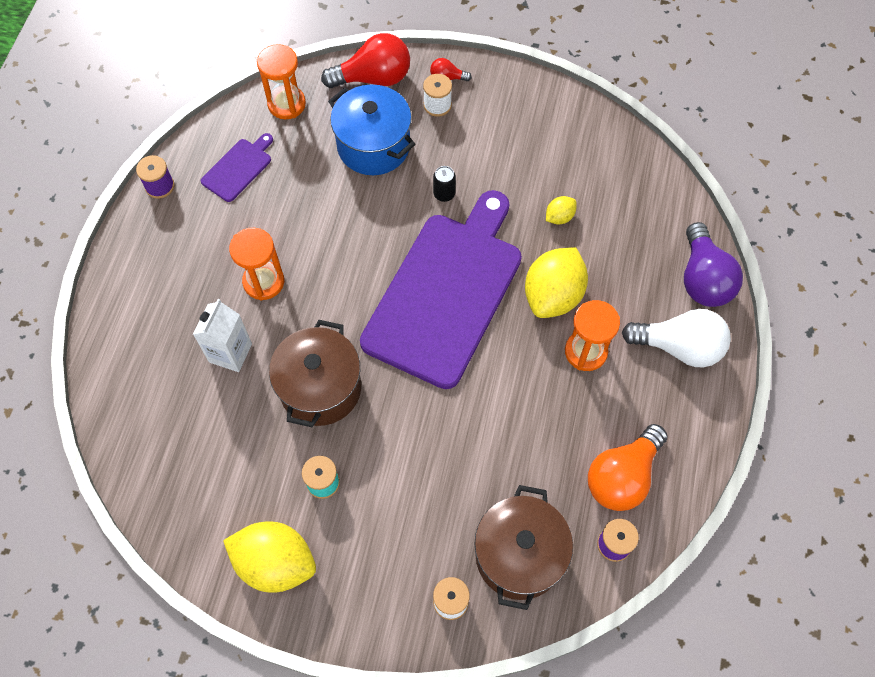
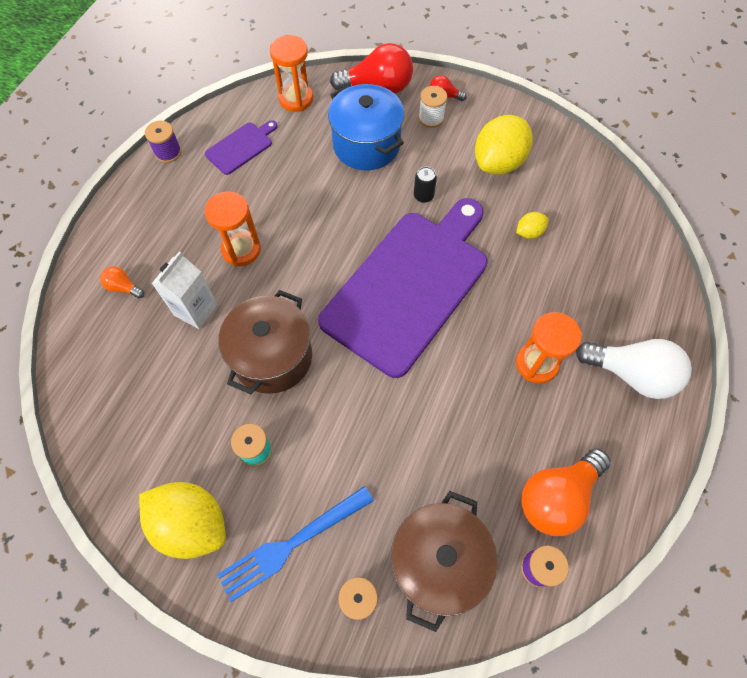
camera: 10 degrees right, 0 degrees up
yellow lemon [525,247,588,318] -> yellow lemon moved to [475,115,533,175]
purple light bulb [684,222,743,307] -> none
none -> orange light bulb [100,266,144,298]
none -> blue fork [217,486,374,602]

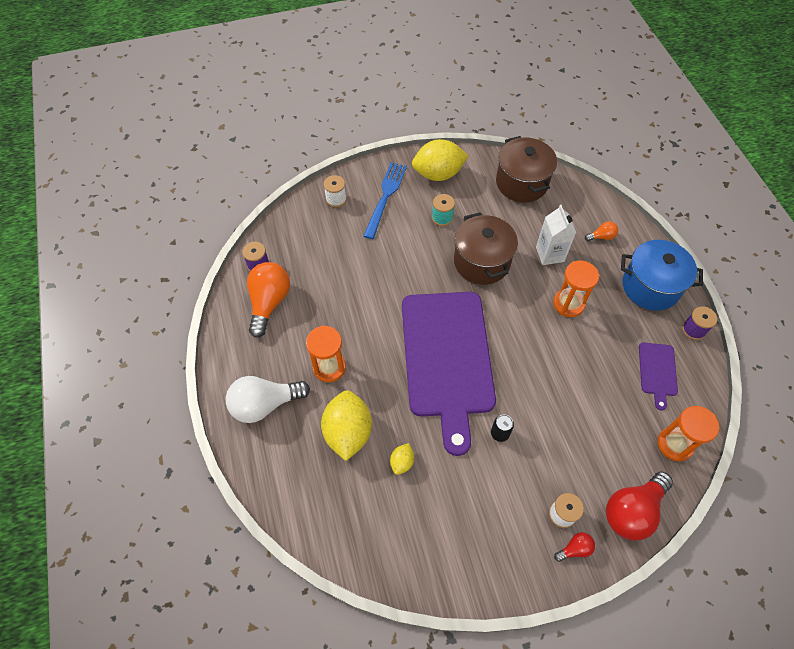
camera: 140 degrees right, 5 degrees down
blue pot [328,84,404,170] -> blue pot moved to [621,240,703,311]
brown pot [391,491,497,632] -> brown pot moved to [496,136,557,202]
yellow lemon [475,115,533,175] -> yellow lemon moved to [321,390,372,461]

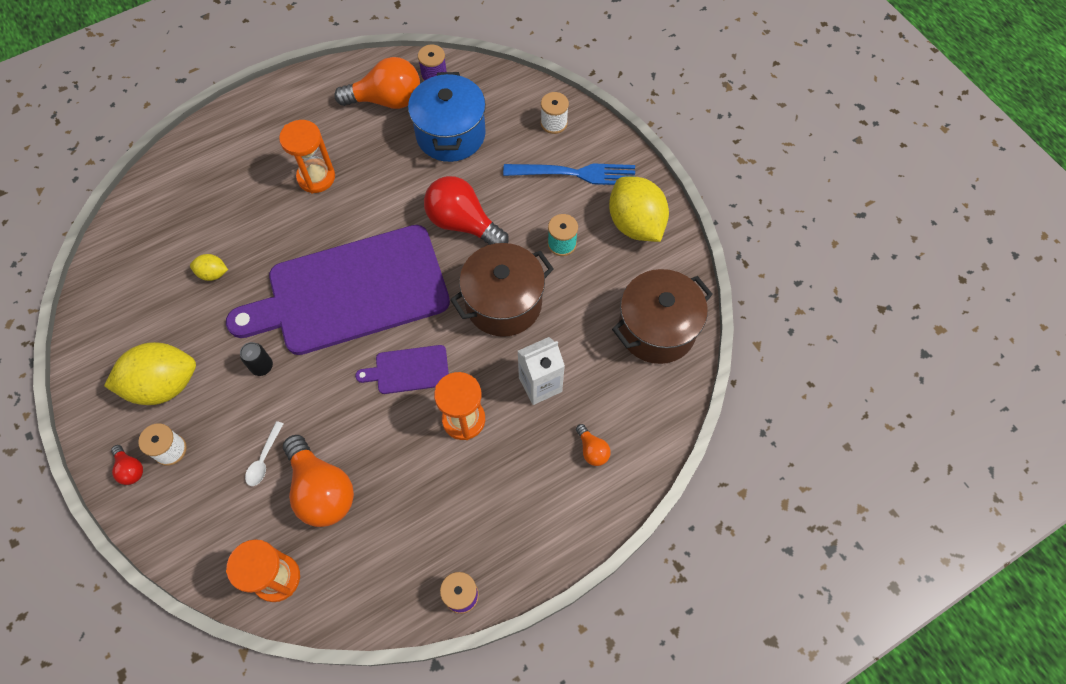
camera: 75 degrees right, 5 degrees up
white light bulb [226,376,310,423] -> none
yellow lemon [321,390,372,461] -> yellow lemon moved to [104,342,196,405]
red light bulb [606,472,673,540] -> red light bulb moved to [424,176,509,245]
blue pot [621,240,703,311] -> blue pot moved to [408,72,486,162]
purple cutting board [639,342,678,411] -> purple cutting board moved to [355,345,449,394]
none -> white spoon [245,421,284,486]
none -> orange light bulb [283,435,354,527]

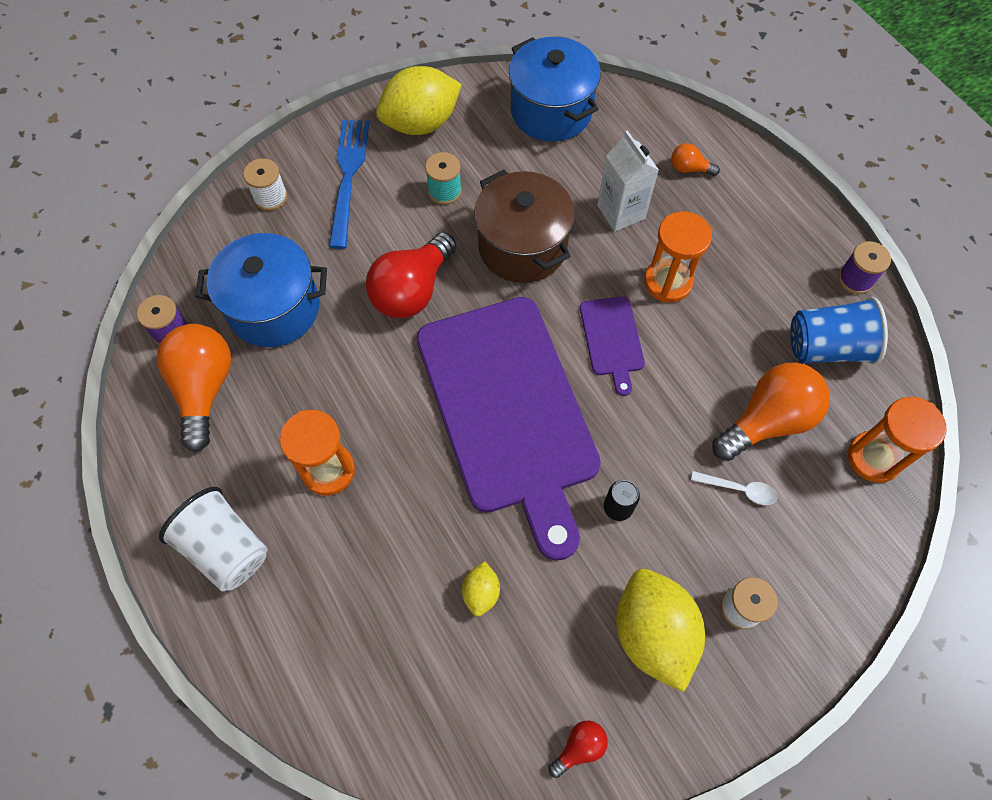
camera: 90 degrees left, 0 degrees up
red light bulb [111,445,143,485] -> red light bulb moved to [549,720,608,778]
orange light bulb [576,424,611,466] -> orange light bulb turned 135 degrees counterclockwise [671,143,720,176]
brown pot [612,269,713,364] -> blue pot [509,37,601,142]
none -> white cup [159,487,267,591]
none -> blue cup [790,297,888,365]

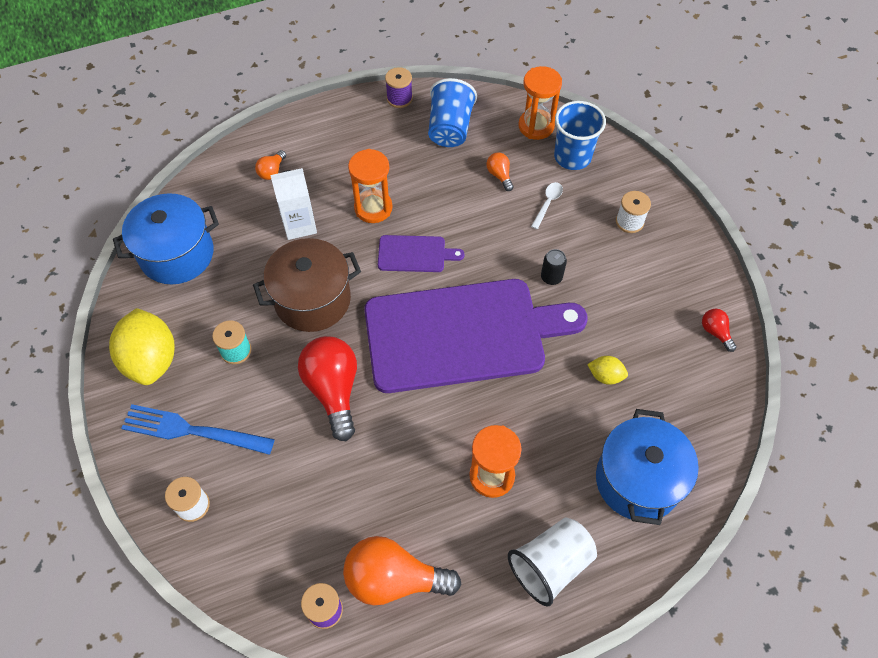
camera: 80 degrees left, 5 degrees down
blue pot [195,233,327,347] -> blue pot moved to [596,409,699,525]
red light bulb [366,232,457,318] -> red light bulb turned 150 degrees counterclockwise [298,336,357,441]
yellow lemon [616,569,705,692] -> none
orange light bulb [712,362,830,461] -> orange light bulb [486,152,513,191], size x0.46
none -> blue cup [554,101,606,170]

